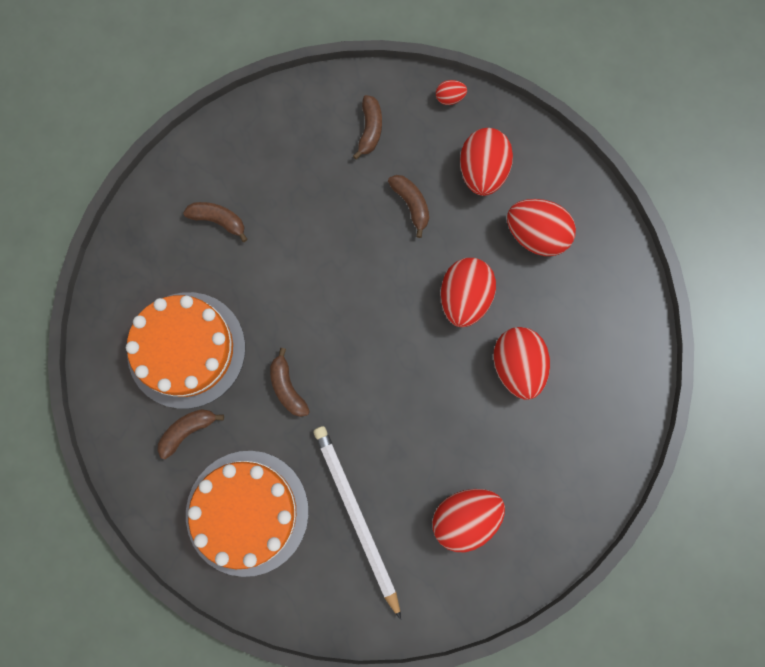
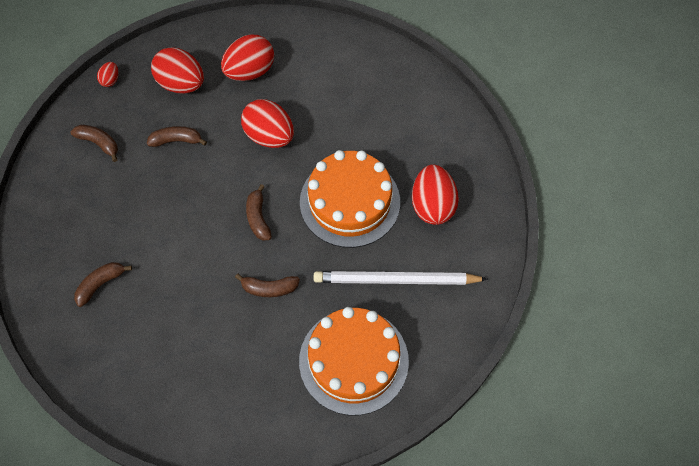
camera: 65 degrees left, 15 degrees down
orange cake [126,292,246,409] -> orange cake moved to [300,150,400,248]
brown banana [157,409,224,459] -> brown banana moved to [246,184,272,241]
red egg [493,327,550,400] -> none

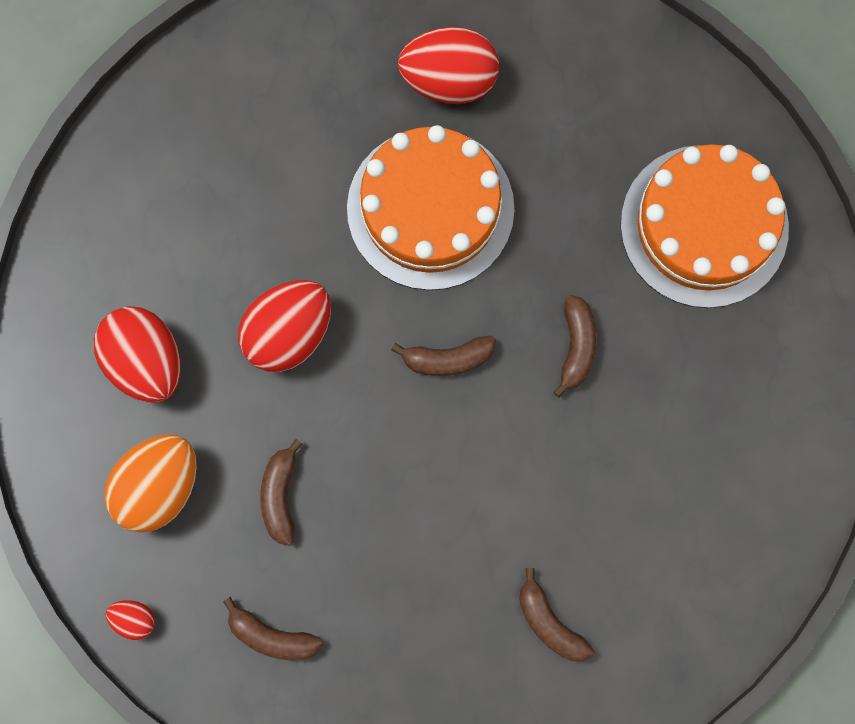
camera: 85 degrees left, 15 degrees up
brown banana [71,125,118,162] -> brown banana turned 105 degrees counterclockwise [223,597,323,660]
red egg [151,47,204,94] -> orange egg [104,434,197,533]
white pencil [314,271,488,285] -> none

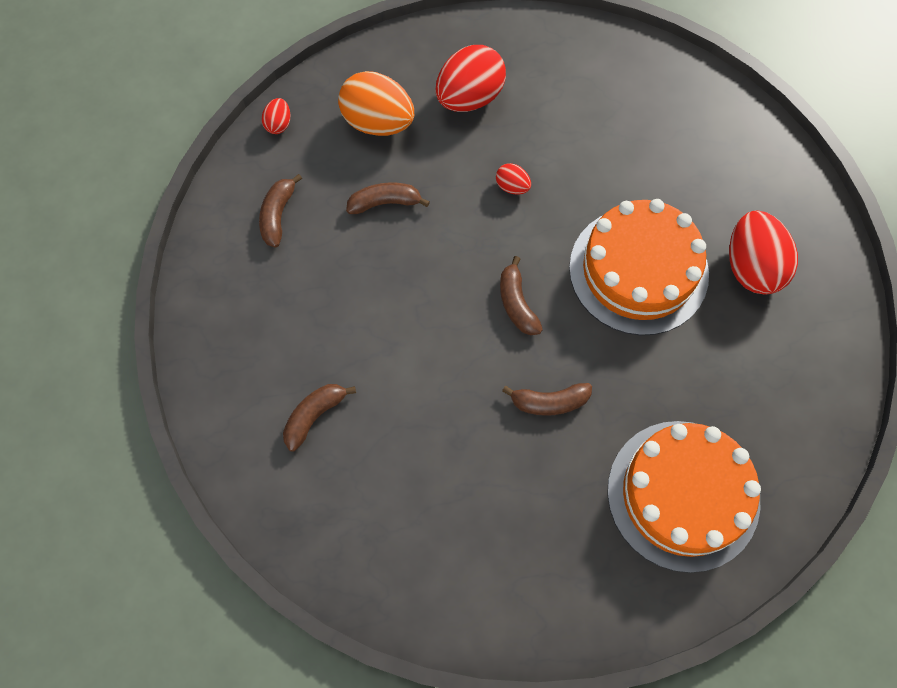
camera: 80 degrees right, 10 degrees down
red egg [238,280,331,372] -> red egg [496,163,531,195], size x0.47

